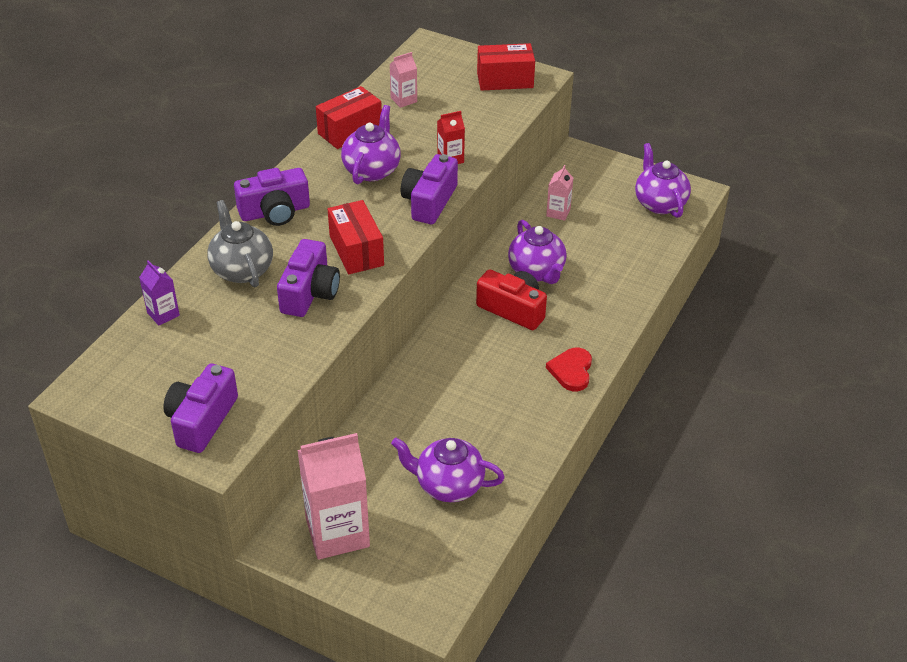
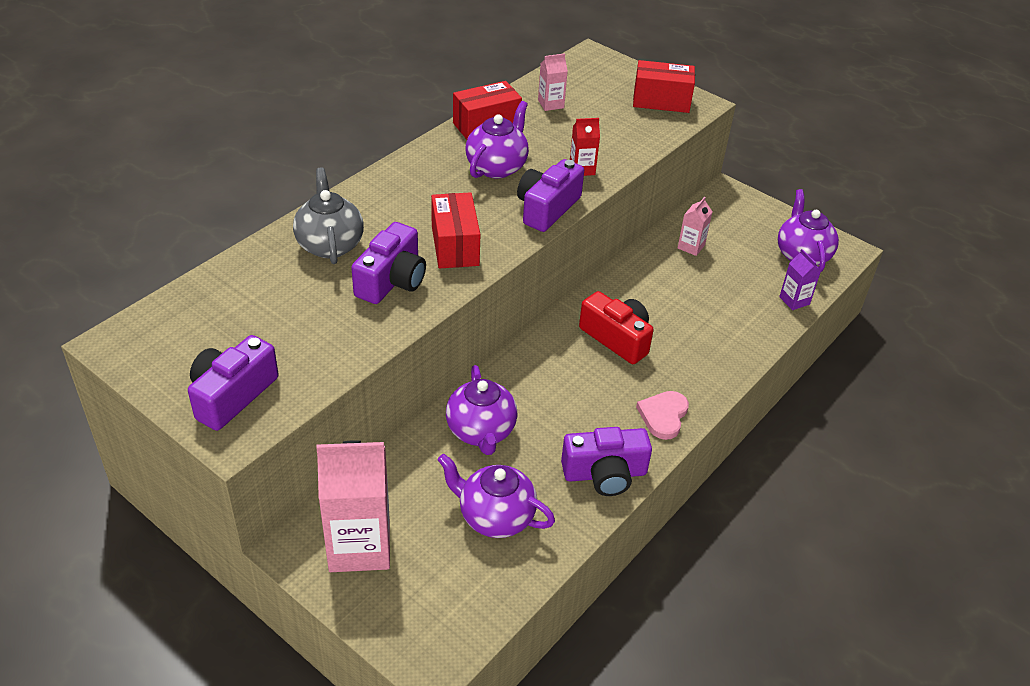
camera: 10 degrees right, 0 degrees up
purple carton [139,260,180,326] -> purple carton moved to [779,249,821,310]
purple camera [234,168,310,226] -> purple camera moved to [561,427,652,496]
purple teapot [508,220,567,284] -> purple teapot moved to [446,365,518,455]
red heart [546,348,592,391] -> pink heart [636,391,689,440]

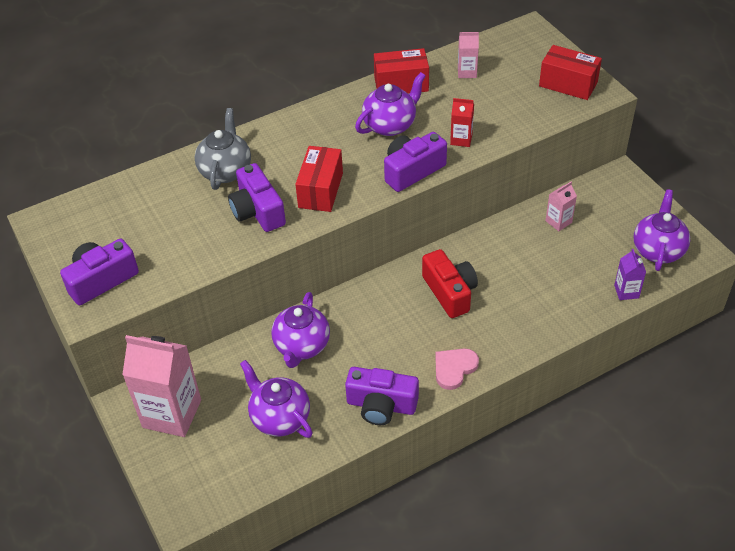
camera: 25 degrees right, 5 degrees up
purple camera [351,222,426,304] -> purple camera turned 105 degrees clockwise [228,163,286,232]

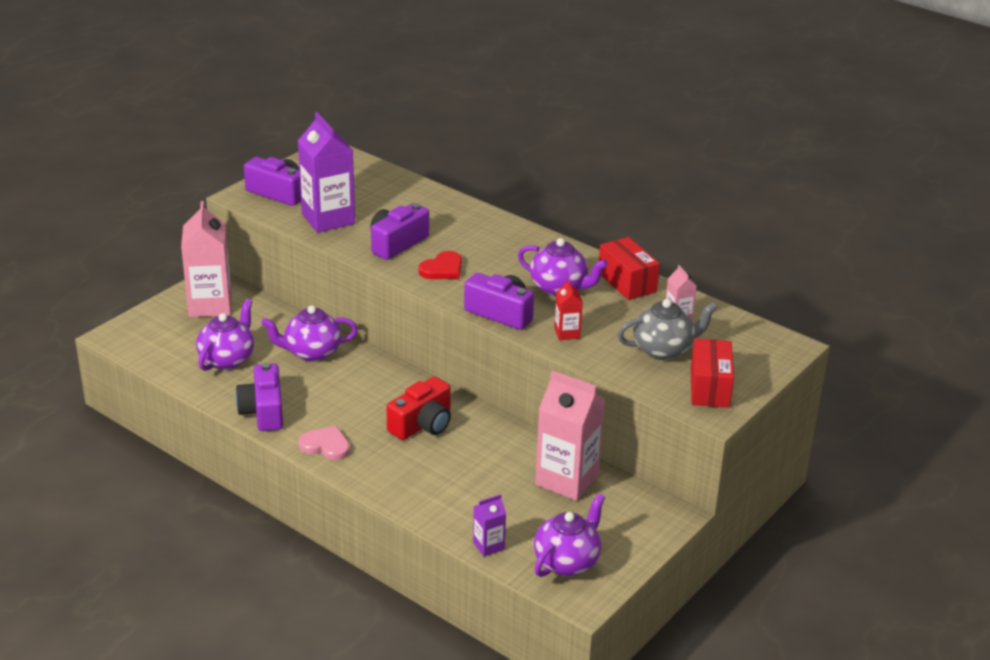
camera: 65 degrees right, 15 degrees down
grey teapot [195,108,251,190] -> grey teapot moved to [618,299,718,360]
red box [295,146,343,212] -> red heart [418,251,462,279]
pink carton [546,182,577,231] -> pink carton [535,370,605,501], size x2.11
purple teapot [634,189,690,271] -> purple teapot turned 45 degrees counterclockwise [534,493,605,577]
none -> purple carton [298,112,355,233]

